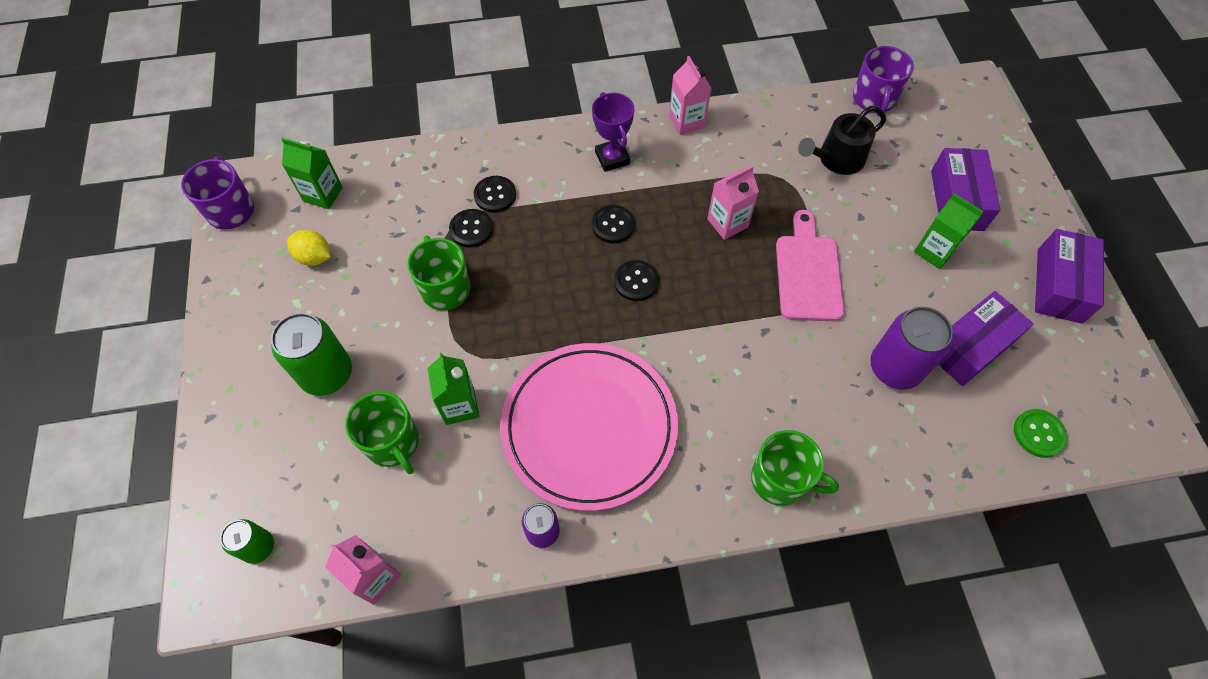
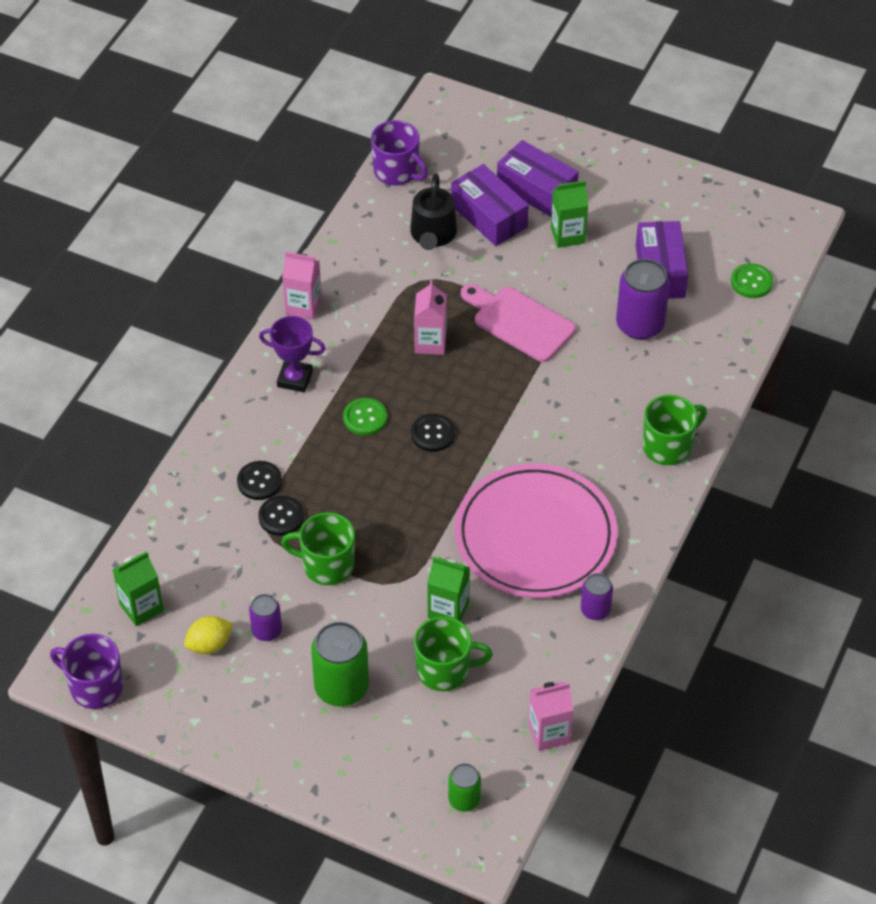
camera: 55 degrees left, 10 degrees down
black button [592,205,635,243] -> green button [343,398,387,436]
purple box [1035,229,1104,324] -> purple box moved to [451,164,529,246]
none -> purple can [249,594,282,641]

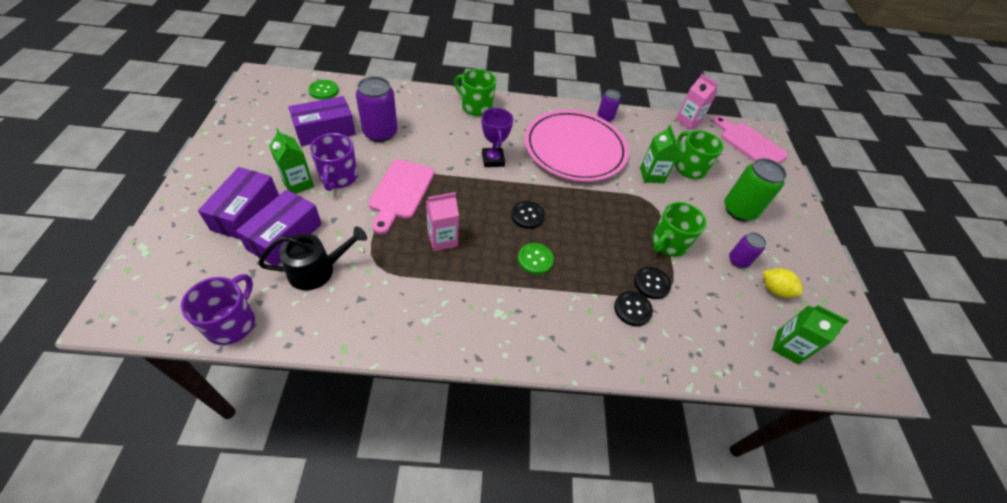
camera: 120 degrees left, 0 degrees up
purple mug [50,634,123,709] -> purple mug moved to [310,133,358,191]
purple trophy [259,316,325,392] -> purple trophy moved to [482,107,514,167]
green mug [281,512,355,585] -> green mug turned 60 degrees clockwise [652,202,706,257]
pink carton [282,252,322,320] -> none
green can [448,763,481,812] -> pink cutting board [712,116,788,163]

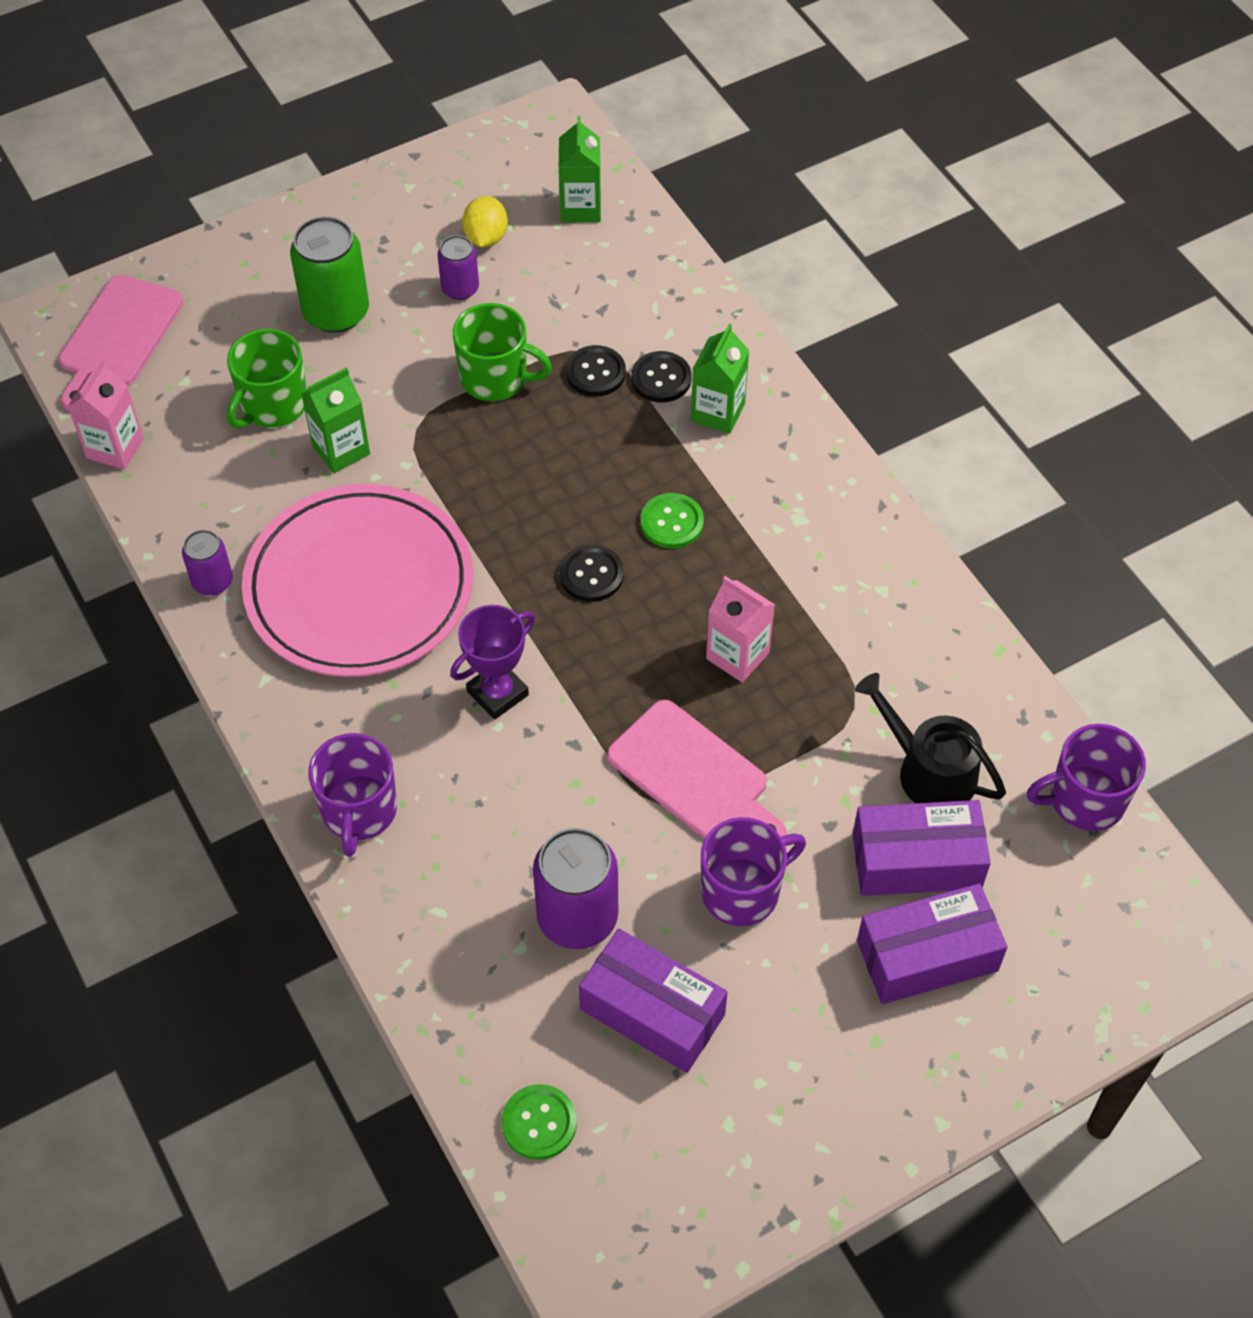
camera: 115 degrees left, 5 degrees up
green carton [269,128,314,194] -> green carton moved to [691,324,749,434]
pink cutting board [368,160,434,234] -> pink cutting board turned 60 degrees clockwise [607,700,787,839]
green mug [454,69,496,116] -> purple mug [308,733,397,857]

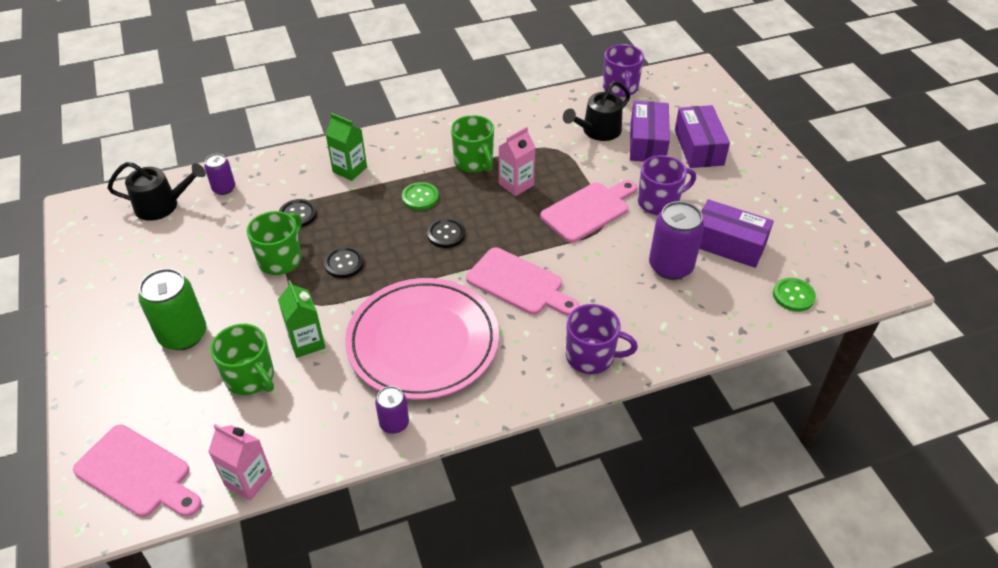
camera: 80 degrees left, 10 degrees down
purple can [438,235,479,300] -> purple can moved to [204,154,235,195]
purple trophy [450,605,535,720] -> pink cutting board [466,248,580,316]
yellow lemon [462,196,508,247] -> none
green carton [559,116,601,222] -> black watering can [107,162,206,221]
purple box [579,929,728,1073] -> purple box turned 75 degrees clockwise [699,199,774,268]
black button [631,351,692,402] -> black button moved to [324,246,364,278]
purple mug [701,817,806,926] -> purple mug turned 90 degrees clockwise [638,155,696,215]
none -> green mug [451,115,494,173]

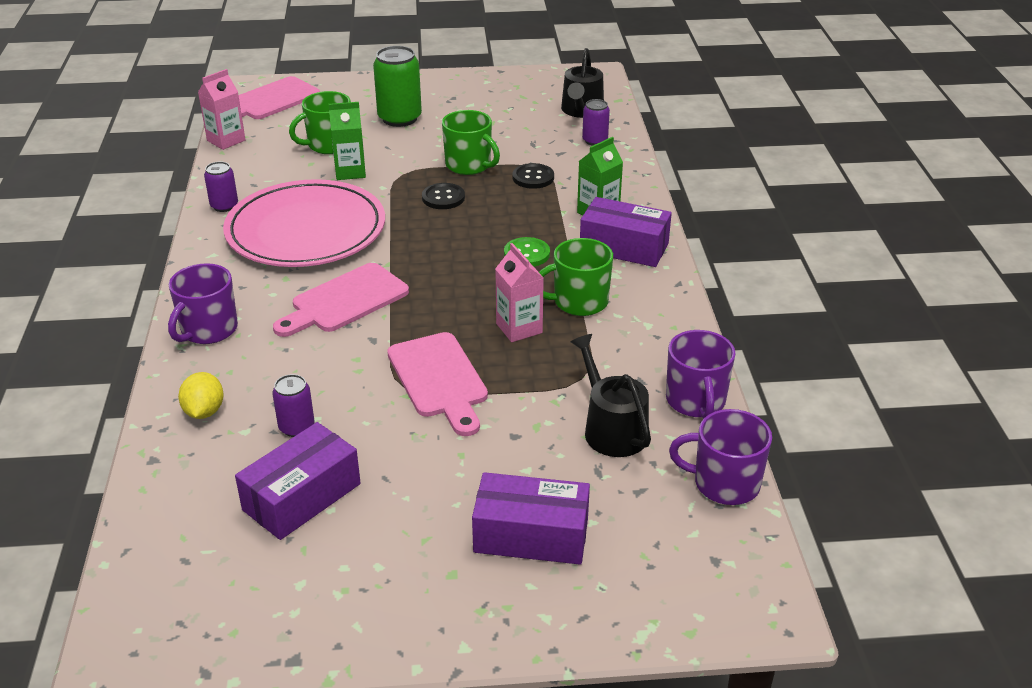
camera: 105 degrees right, 10 degrees down
black button [427,218,466,248] -> none
purple box [630,101,670,162] -> purple box moved to [580,197,672,267]
purple mug [638,155,696,215] -> purple mug moved to [666,330,736,418]
purple can [649,201,704,280] -> purple can [272,374,314,437], size x0.56
green button [773,278,816,312] -> none
none -> yellow lemon [178,372,224,419]

